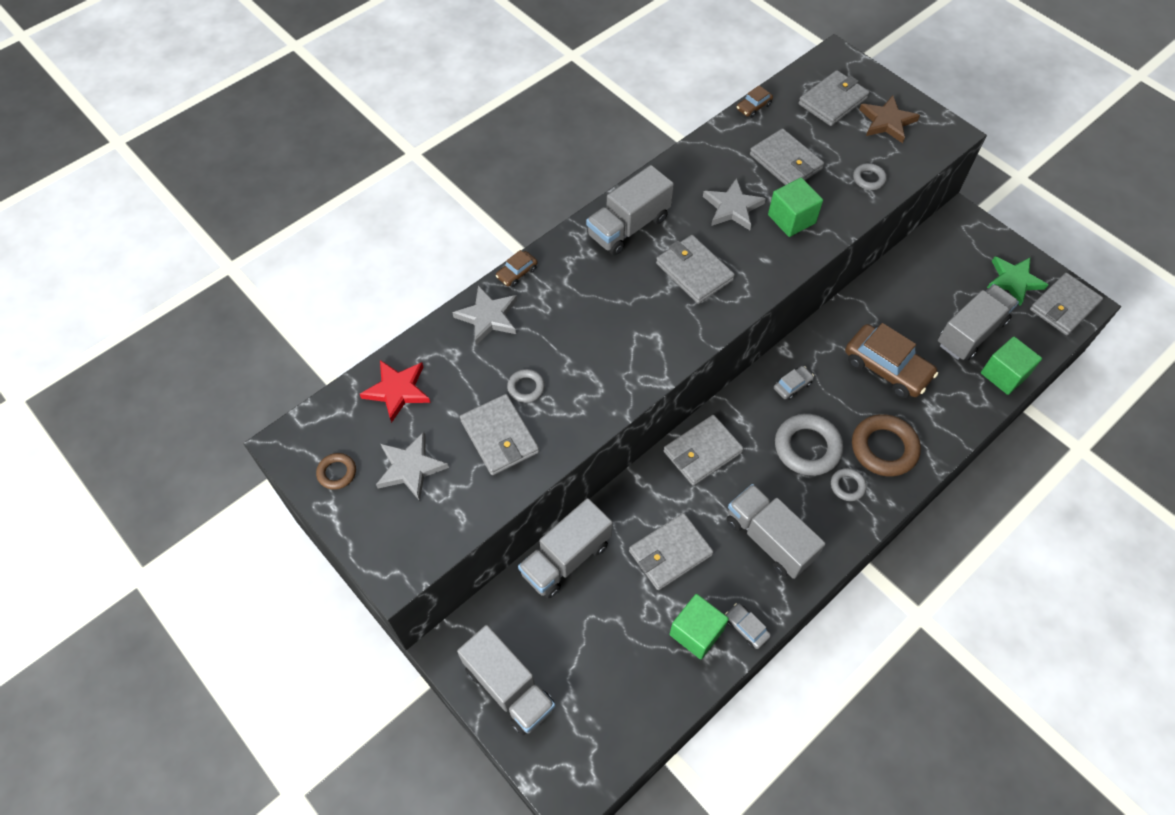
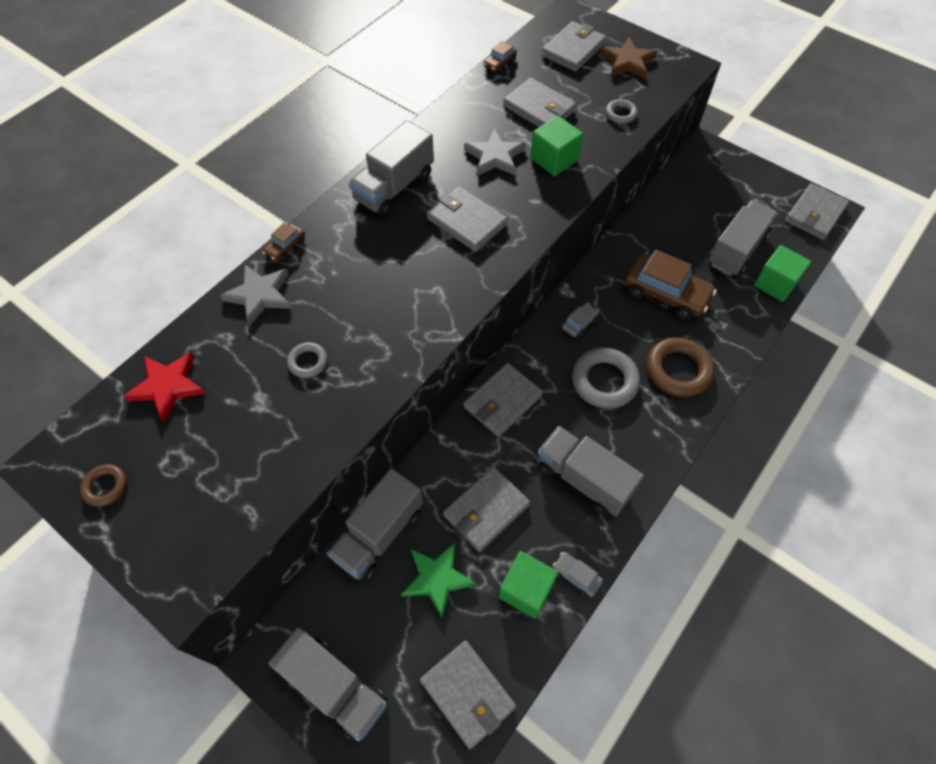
camera: 10 degrees left, 0 degrees up
grey star [376,432,449,501] -> none
grey wallet [460,394,539,475] -> grey wallet moved to [420,641,516,749]
grey ring [831,468,867,501] -> none
green star [987,256,1048,306] -> green star moved to [401,542,476,618]

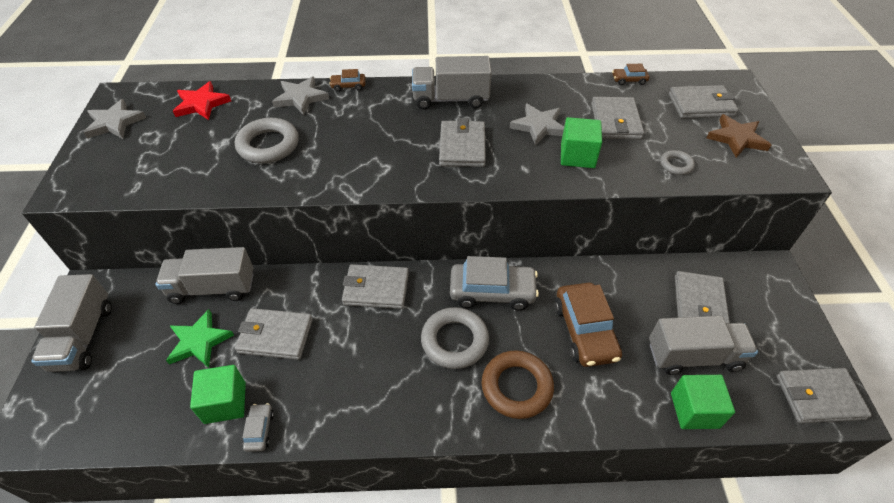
camera: 50 degrees right, 10 degrees down
brown ring [80,464,127,507] -> grey star [83,99,146,139]
grey ring [287,342,328,378] -> grey ring [235,118,299,163], size x1.94
grey wallet [420,641,516,749] -> grey wallet moved to [675,271,730,323]
grey truck [538,426,644,516] -> none
grey car [562,303,599,338] -> grey car [450,256,539,310], size x2.15

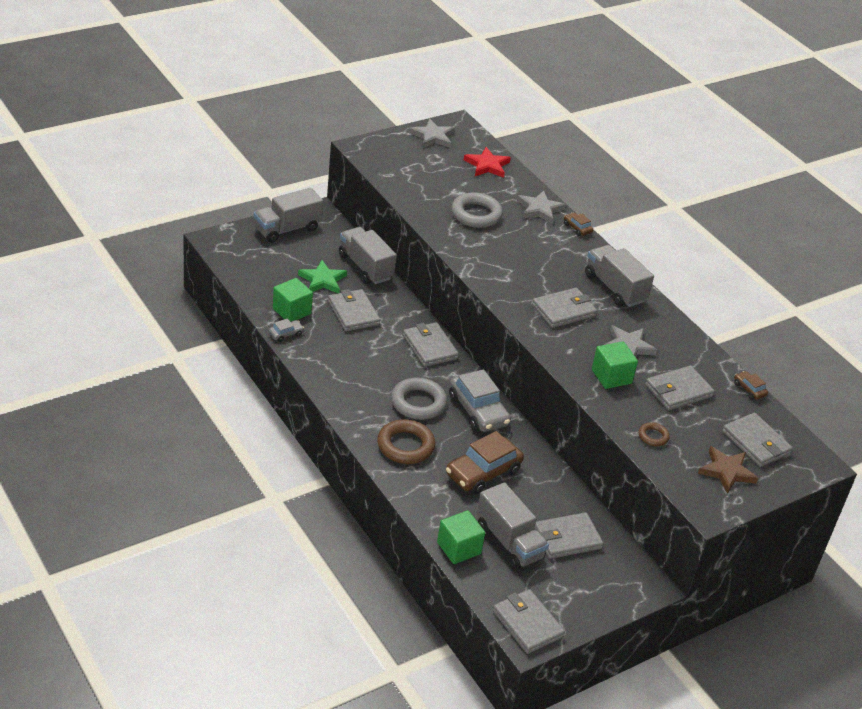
camera: 55 degrees right, 10 degrees down
grey ring [660,150,695,175] -> brown ring [639,422,670,446]

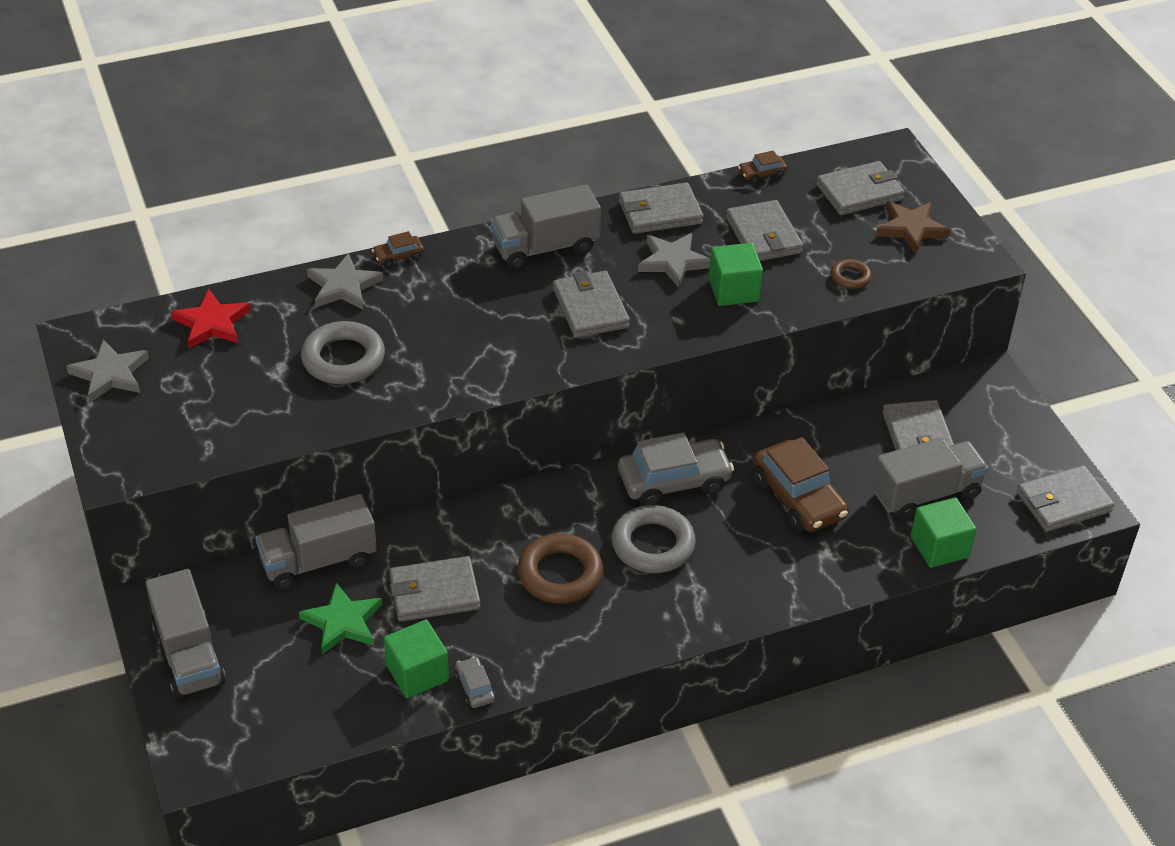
camera: 75 degrees left, 5 degrees up
brown ring [377,419,435,464] -> brown ring moved to [518,534,603,604]
grey wallet [403,322,459,367] -> grey wallet moved to [619,182,703,234]

